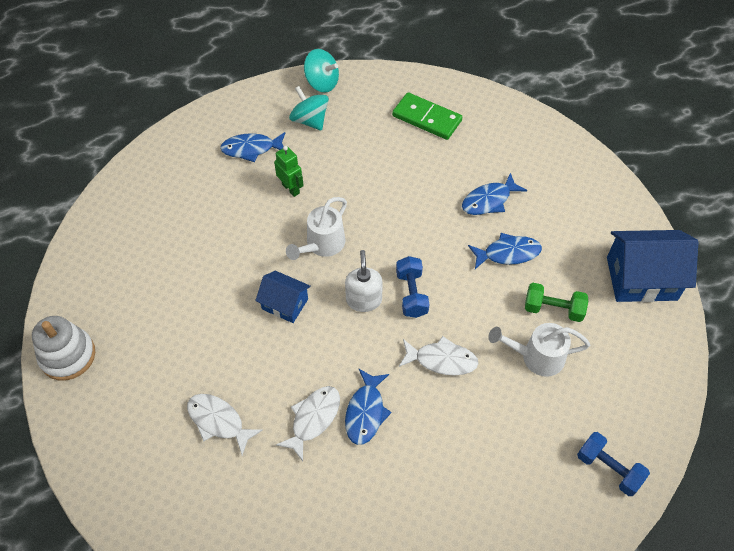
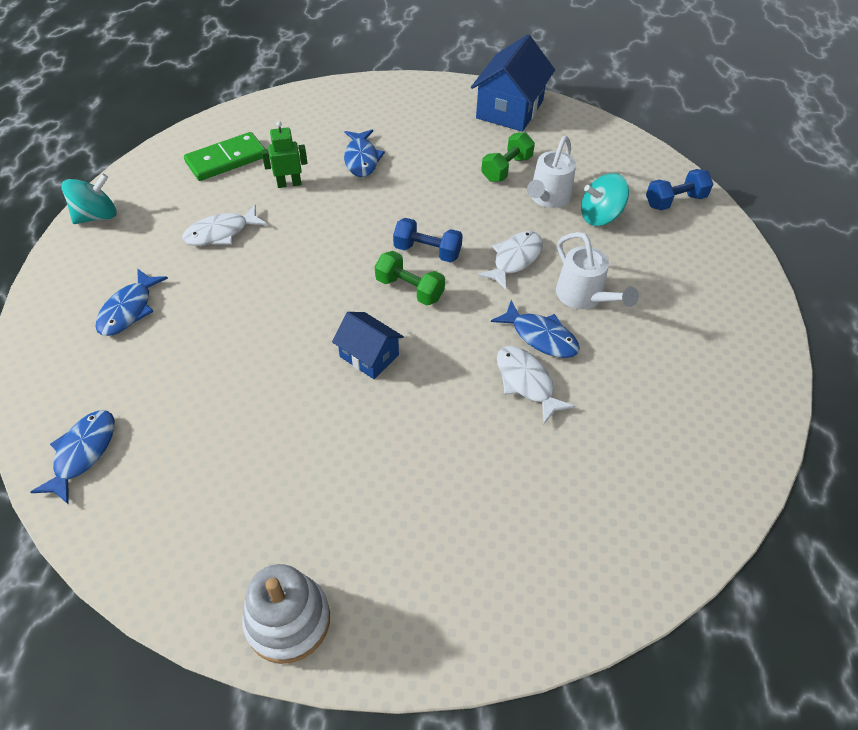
camera: 65 degrees left, 5 degrees down
white fish [187,394,263,455] -> white fish moved to [182,205,267,246]
blue house [255,271,311,323] -> blue house turned 75 degrees clockwise [332,312,404,379]
green robot [274,146,304,197] -> green robot moved to [261,121,308,188]
white watering can [286,197,347,260] -> white watering can moved to [556,232,639,309]
turquoise spinning top [289,86,329,131] -> turquoise spinning top moved to [581,173,629,226]
white soap dispenser [345,250,383,312] -> green dumbbell [375,251,445,305]
blue fish [468,233,542,269] -> blue fish moved to [30,411,115,505]

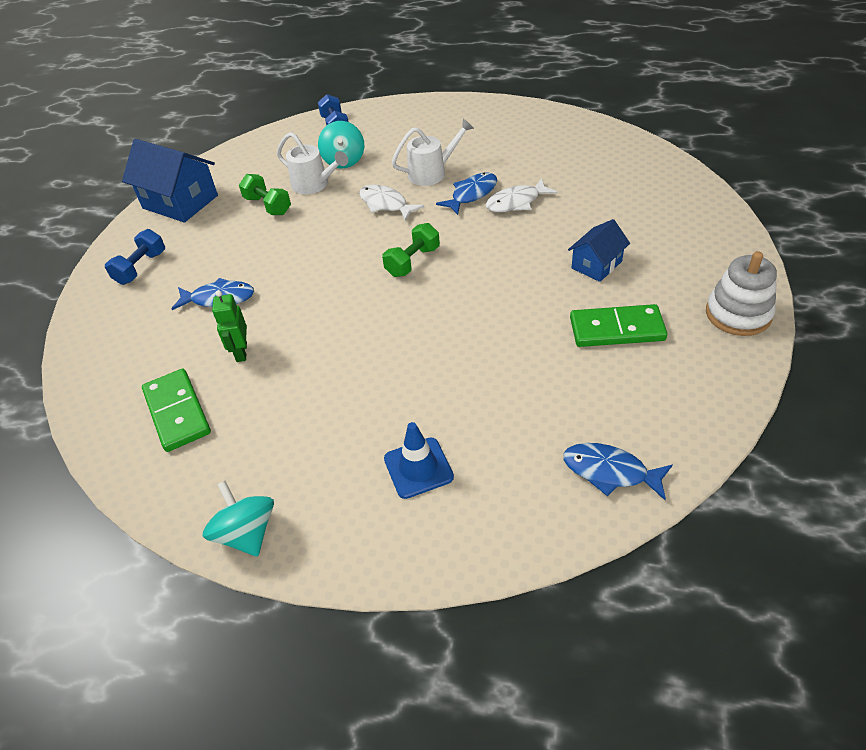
camera: 80 degrees left, 5 degrees down
blue fish [95,268,168,336] -> blue traffic cone [384,422,454,499]
white fish [182,205,267,246] -> none
blue house [332,312,404,379] -> blue house moved to [568,219,630,282]
blue dumbbell [393,218,463,263] -> blue dumbbell moved to [105,229,165,285]
none -> green domino [570,304,667,347]

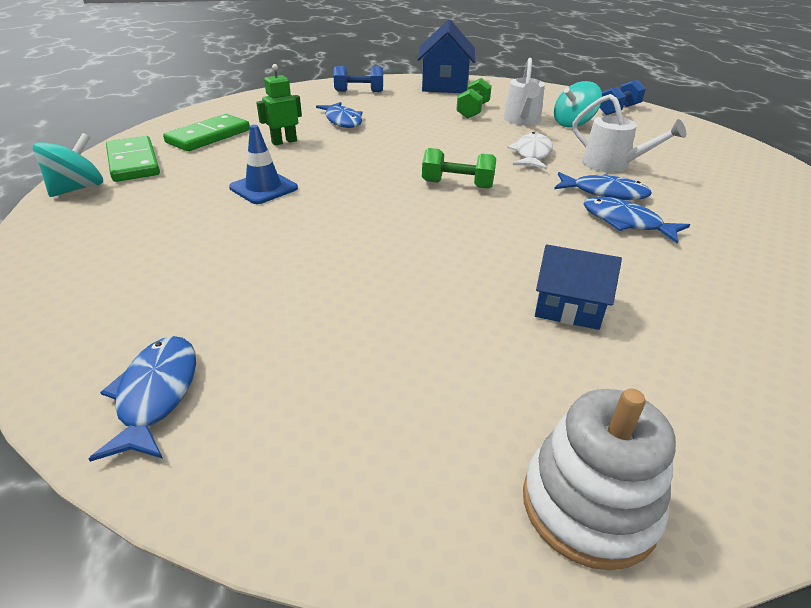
camera: 60 degrees right, 10 degrees down
blue traffic cone [384,422,454,499] -> blue traffic cone moved to [229,125,298,204]
white fish [486,178,558,212] -> blue fish [583,197,690,244]
green domino [570,304,667,347] -> green domino moved to [106,136,160,182]

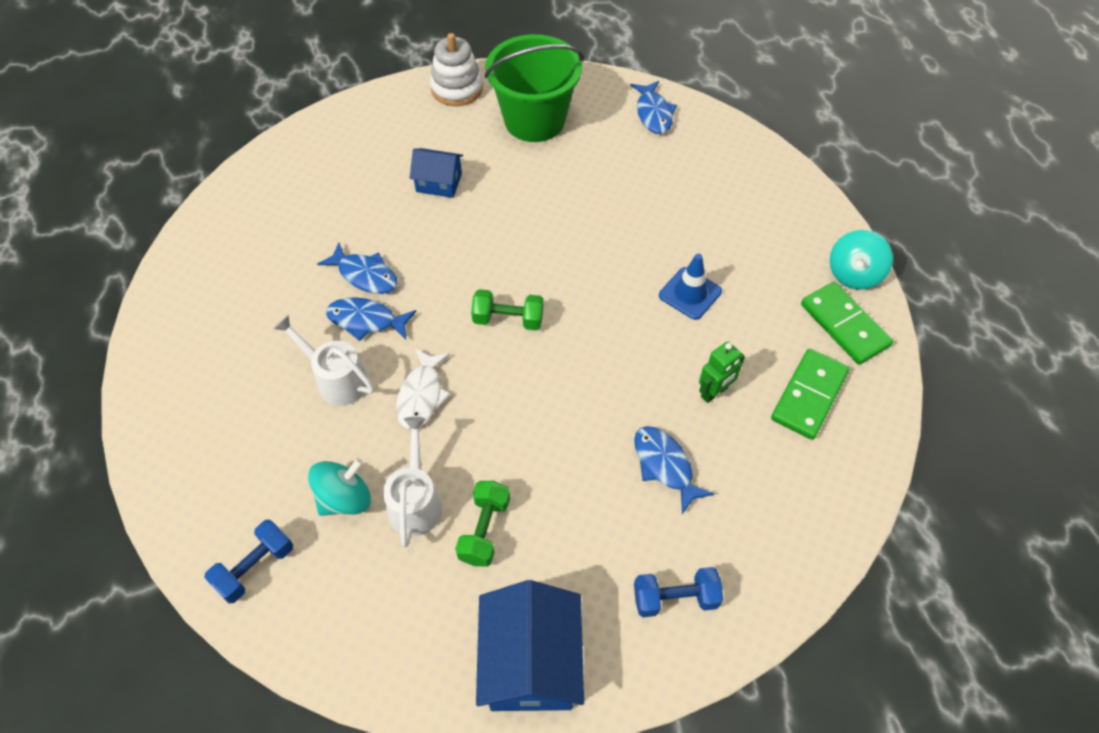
camera: 175 degrees right, 20 degrees up
none -> green bucket [485,34,583,142]

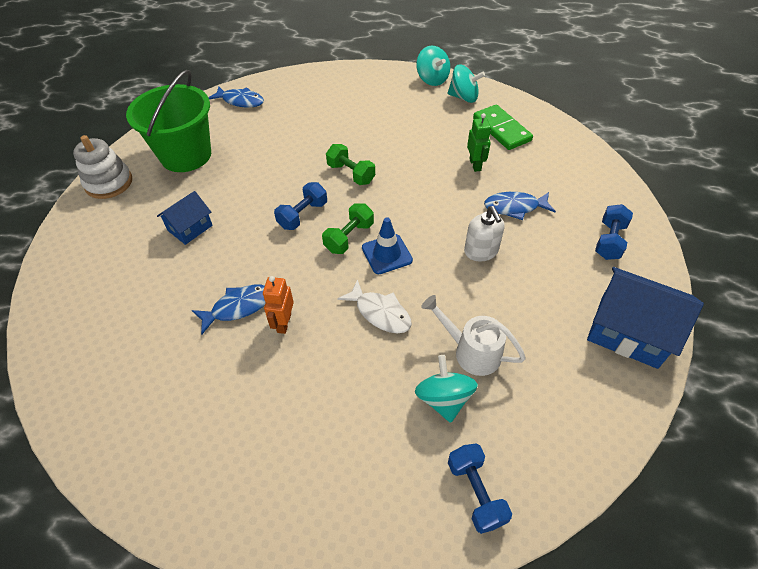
camera: 60 degrees left, 5 degrees down
white watering can [273,315,374,406] -> none
blue fish [326,297,416,341] -> orange robot [263,276,294,334]
green dumbbell [455,481,510,567] -> green dumbbell moved to [326,144,375,185]
blue traffic cone [659,254,722,320] -> blue traffic cone moved to [362,217,413,274]
green domino [801,282,893,365] -> turquoise spinning top [448,65,485,103]
none -> blue dumbbell [274,182,327,230]
none -> white soap dispenser [464,206,505,262]

